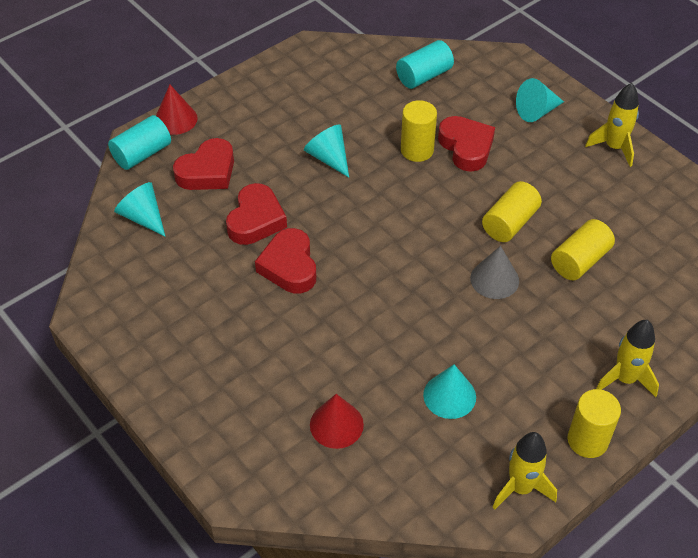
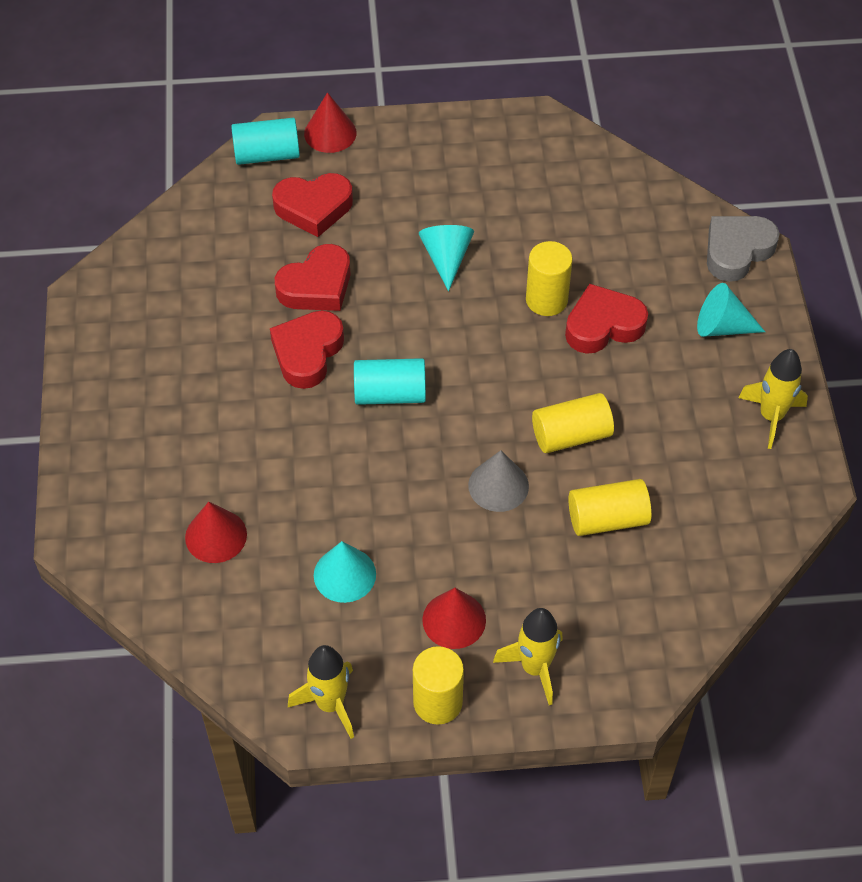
camera: 35 degrees right, 5 degrees up
turquoise cone [114,182,165,236] -> none
turquoise cylinder [396,40,454,89] -> turquoise cylinder moved to [354,358,426,405]
red heart [438,116,495,172] -> red heart turned 120 degrees counterclockwise [565,284,648,354]
none -> red cone [422,588,486,649]
none -> grey heart [707,216,780,282]

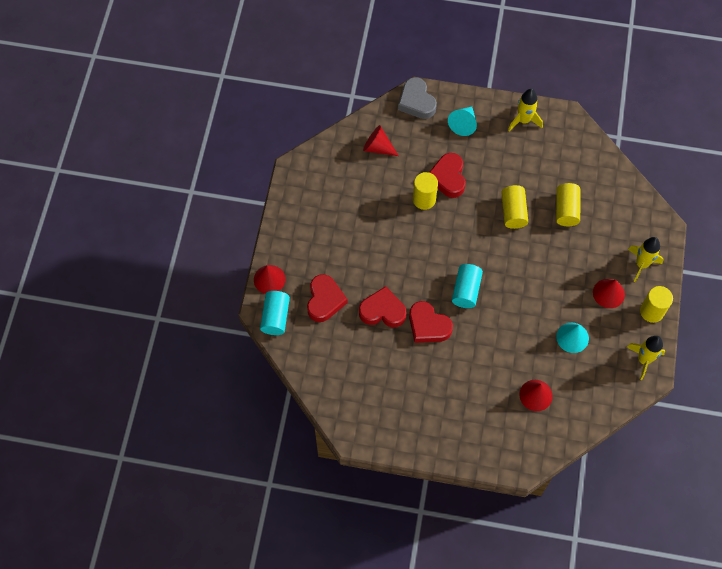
camera: 75 degrees left, 10 degrees up
red heart [275,244,351,311] -> red heart turned 60 degrees counterclockwise [359,286,407,327]
turquoise cone [419,225,474,291] -> none
grey cone [468,450,529,512] -> none
none -> red cone [363,125,399,156]

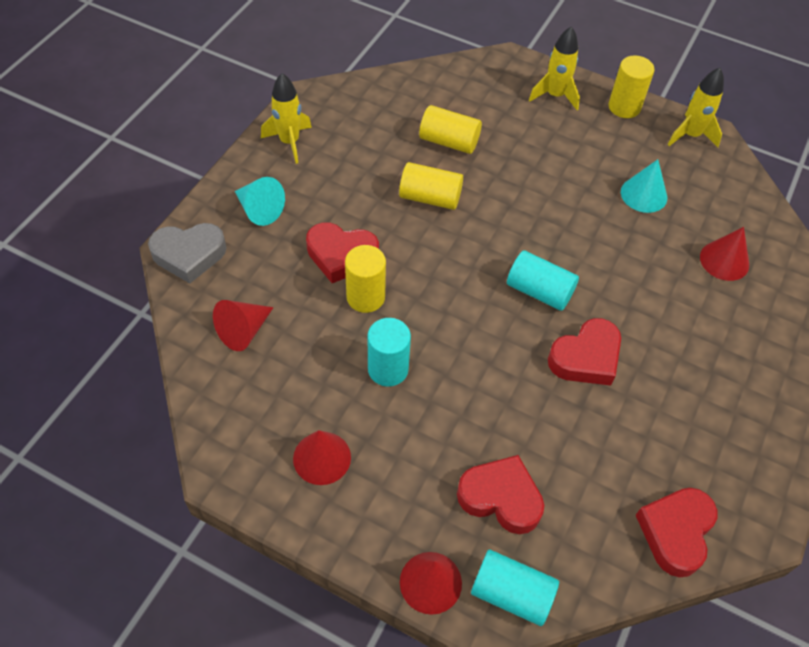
camera: 75 degrees left, 10 degrees down
red heart [359,286,407,327] -> red heart moved to [636,488,718,577]
red cone [593,279,625,308] -> red cone moved to [293,430,351,485]
none -> turquoise cylinder [368,318,411,387]

